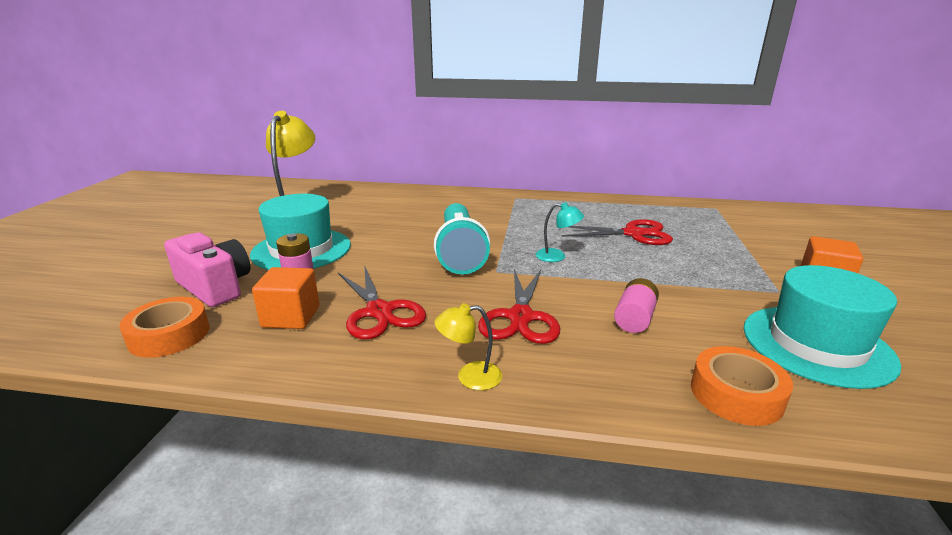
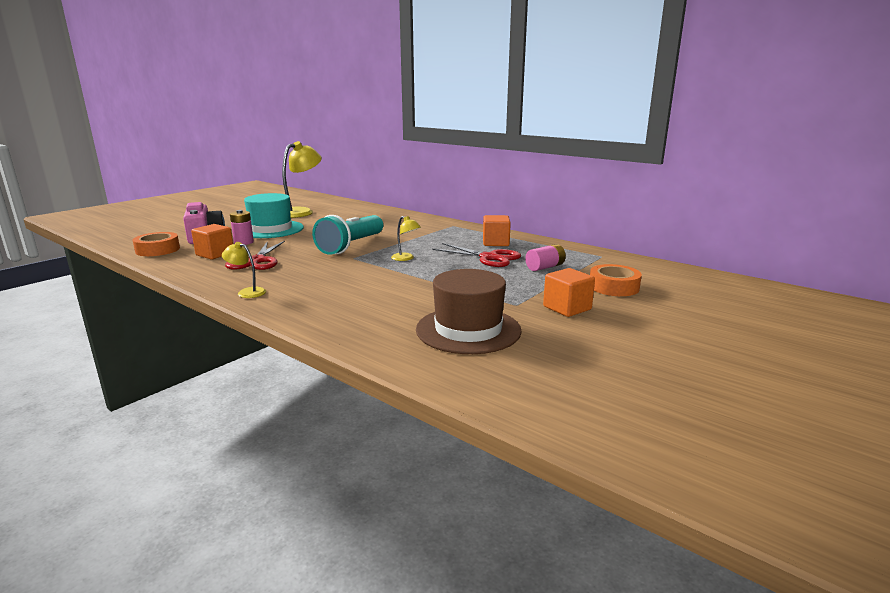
camera: 30 degrees right, 5 degrees down
red scissors [478,269,560,344] -> none
turquoise lamp [535,203,584,262] -> yellow lamp [391,216,421,261]
pink battery [614,278,659,333] -> pink battery moved to [525,244,566,271]
orange tape [691,346,793,426] -> orange tape moved to [590,264,642,296]
turquoise hat [743,265,901,389] -> brown hat [416,269,522,354]
none -> orange cube [483,215,511,246]

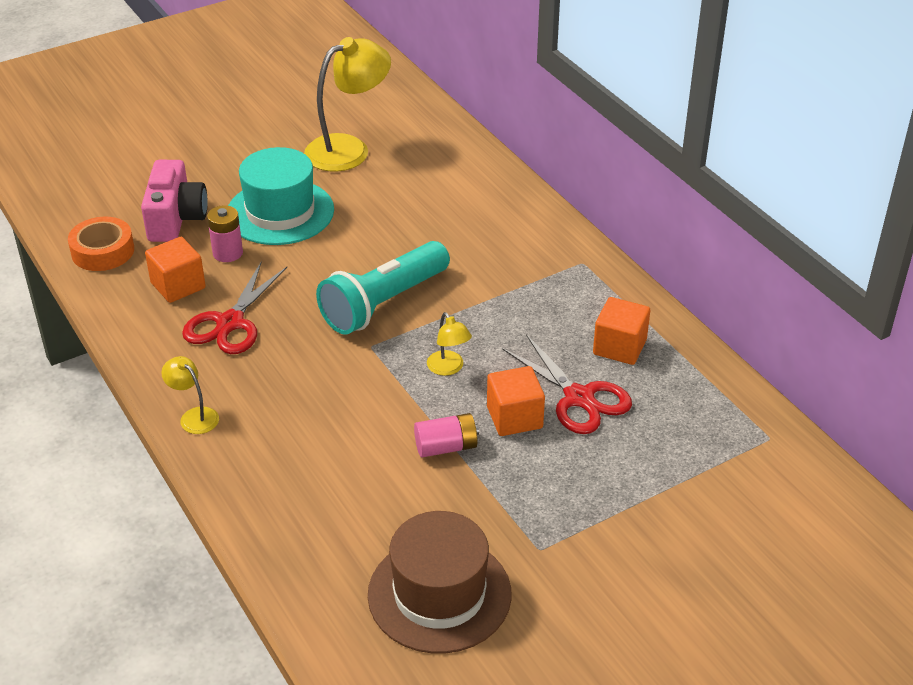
camera: 20 degrees right, 20 degrees up
pink battery [525,244,566,271] -> pink battery moved to [414,413,479,457]
orange cube [543,268,595,317] -> orange cube moved to [487,366,545,436]
orange tape [590,264,642,296] -> none

